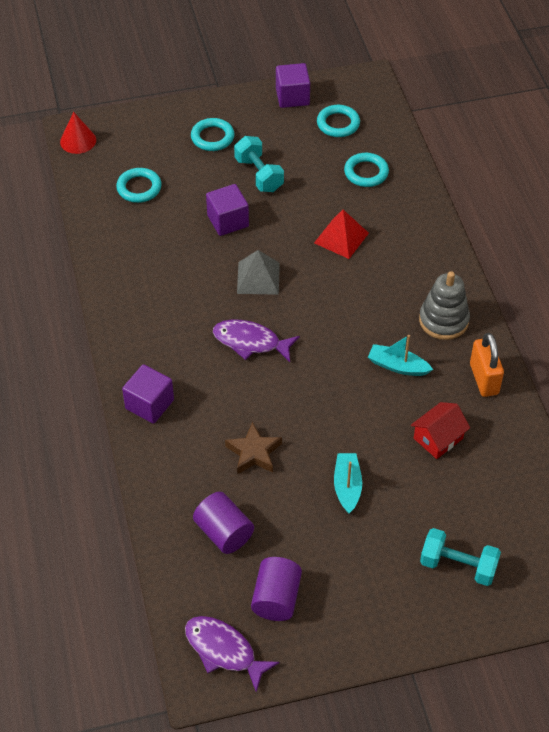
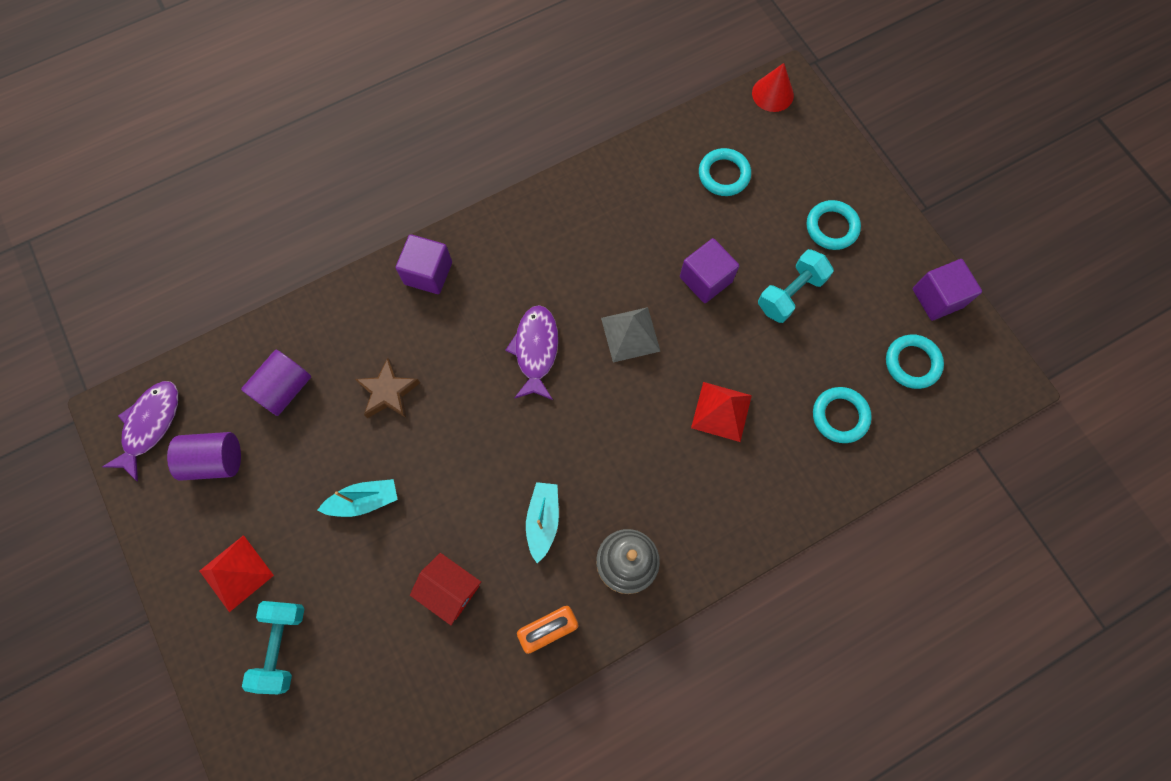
camera: 75 degrees right, 20 degrees up
none -> red pyramid [200,535,274,612]

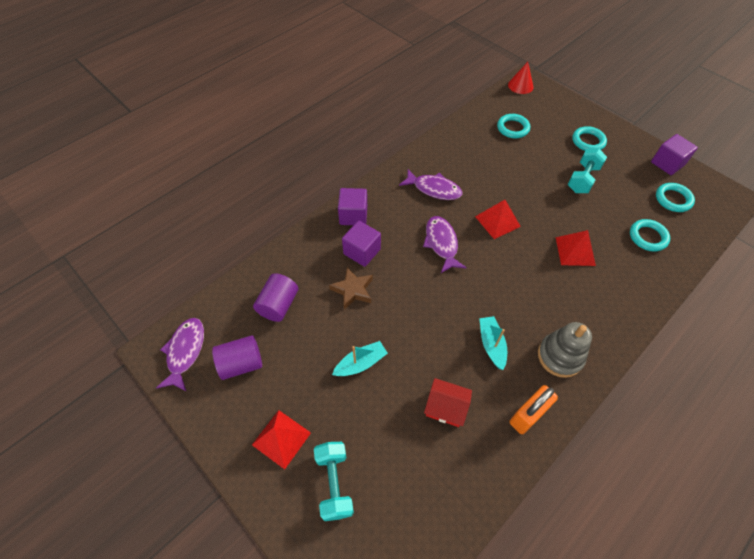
camera: 15 degrees left, 15 degrees down
grey pyramid [601,307,661,362] -> red pyramid [475,200,521,239]
purple cube [680,238,739,303] -> purple cube moved to [342,221,381,267]
none -> purple fish [399,169,462,200]

